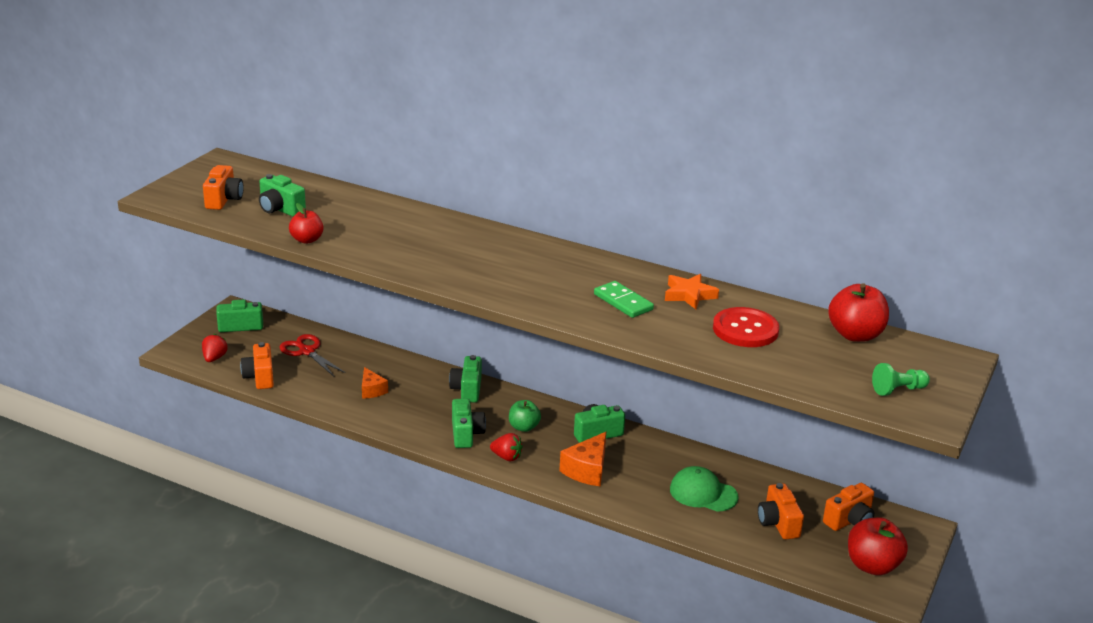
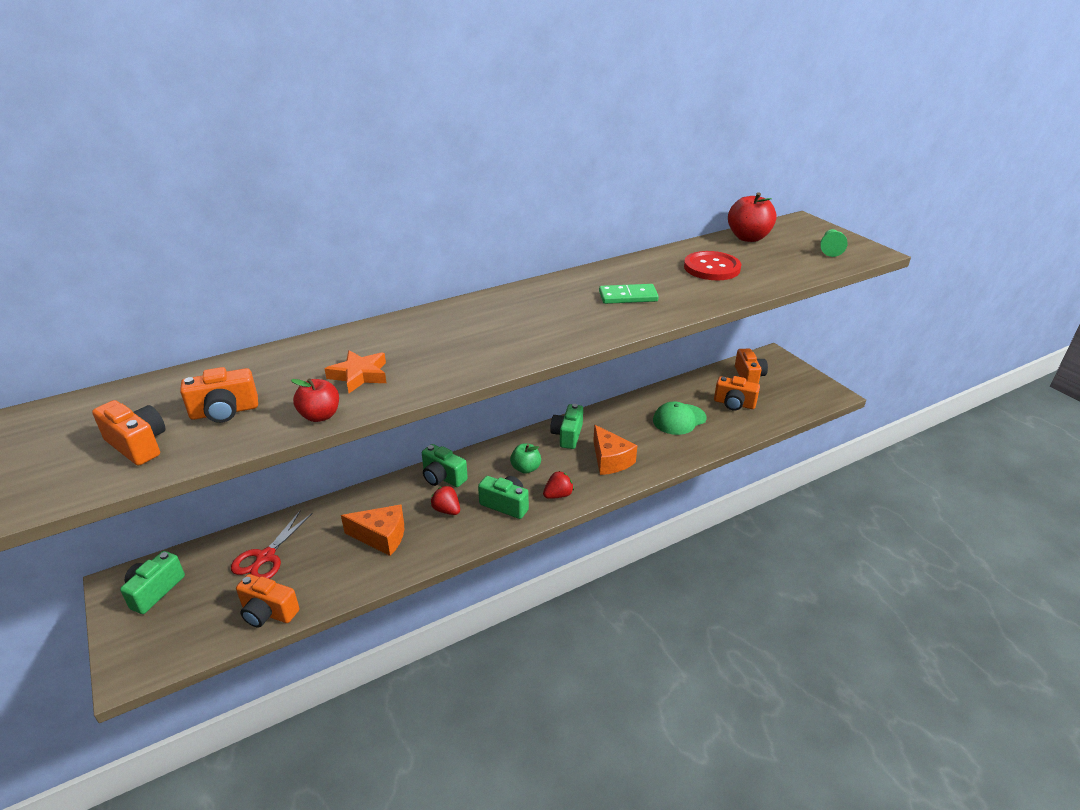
camera: 55 degrees left, 5 degrees up
red strawberry [202,334,228,362] -> red strawberry moved to [431,485,460,515]
green camera [259,174,306,217] -> orange camera [180,367,258,423]
red scissors [280,334,346,376] -> red scissors turned 60 degrees counterclockwise [231,511,313,579]
orange cheese [362,367,388,399] -> orange cheese [341,505,404,556], size x1.57
orange star [665,274,719,309] -> orange star moved to [325,350,386,393]
red apple [848,518,908,575] -> none

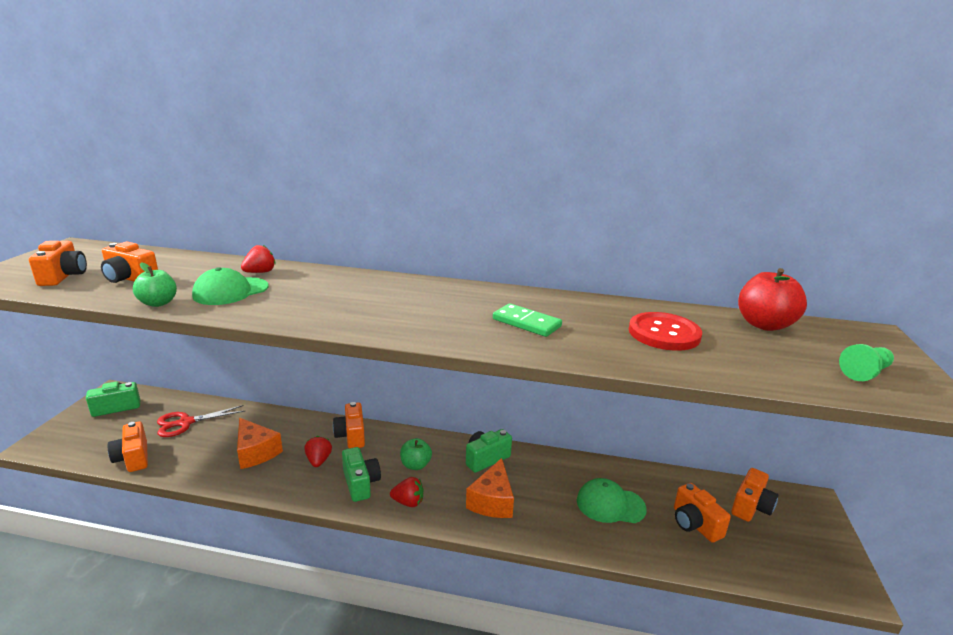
camera: 40 degrees right, 10 degrees down
red apple [291,378,339,422] -> green apple [133,263,177,307]
orange star [325,350,386,393] -> green cap [192,267,269,305]
green camera [422,444,468,487] -> orange camera [333,402,365,448]
none -> red strawberry [241,245,276,273]

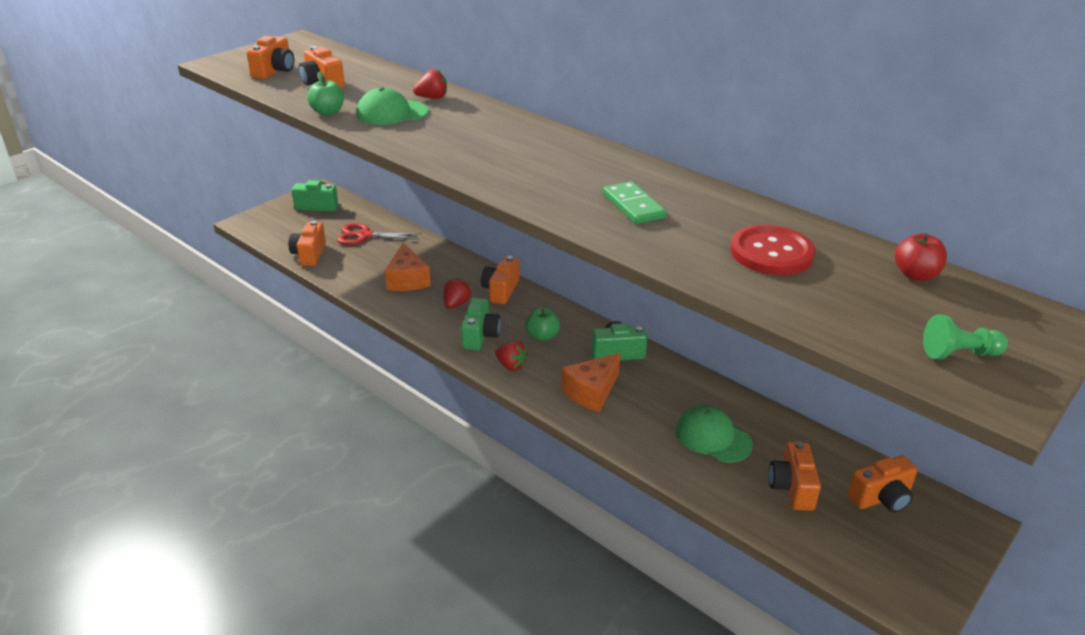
camera: 30 degrees right, 10 degrees up
red apple [738,268,807,331] -> red apple [895,233,947,281], size x0.63

